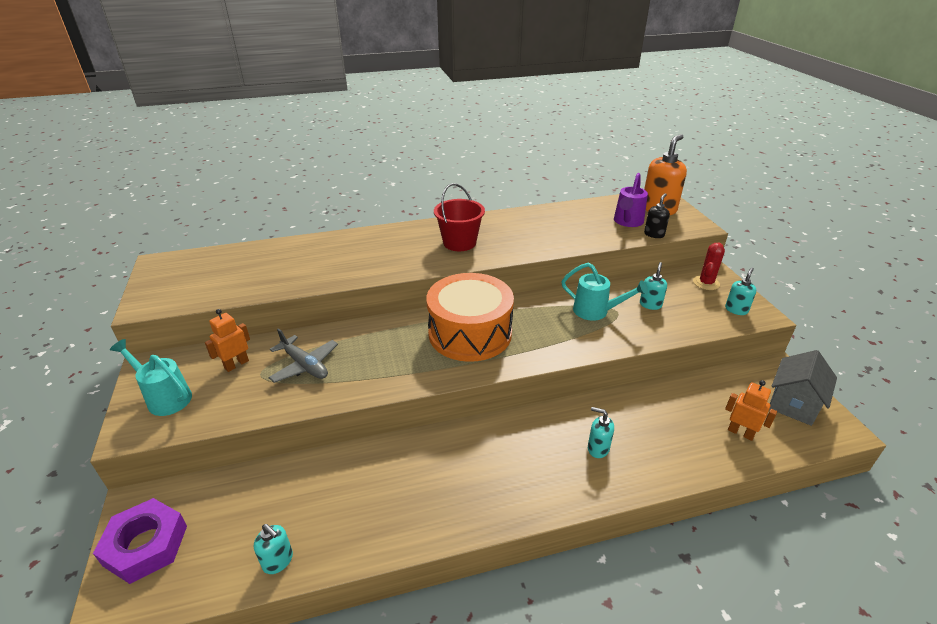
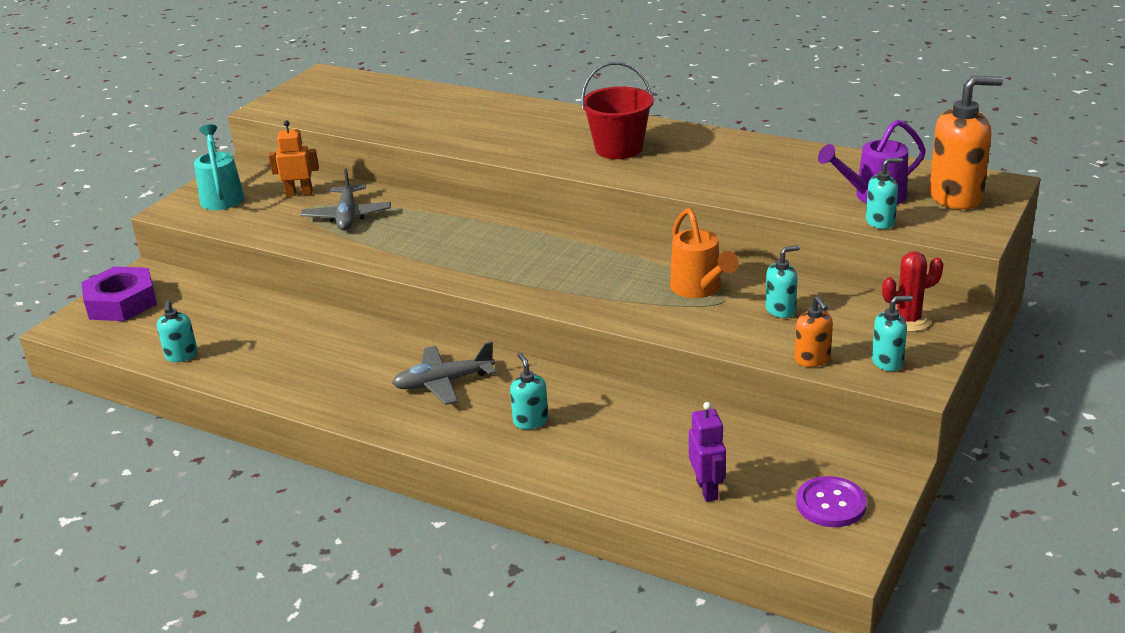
camera: 45 degrees right, 5 degrees down
orange drum [426,273,514,362] -> none
turquoise watering can [561,263,648,321] -> orange watering can [670,208,739,298]
black soap dispenser [644,193,670,238] -> turquoise soap dispenser [866,158,903,229]
orange robot [725,380,777,441] -> purple robot [689,402,726,502]
grey house [770,350,837,426] -> purple button [796,476,867,527]
none -> grey plane [392,342,495,405]
none -> orange soap dispenser [795,296,833,367]

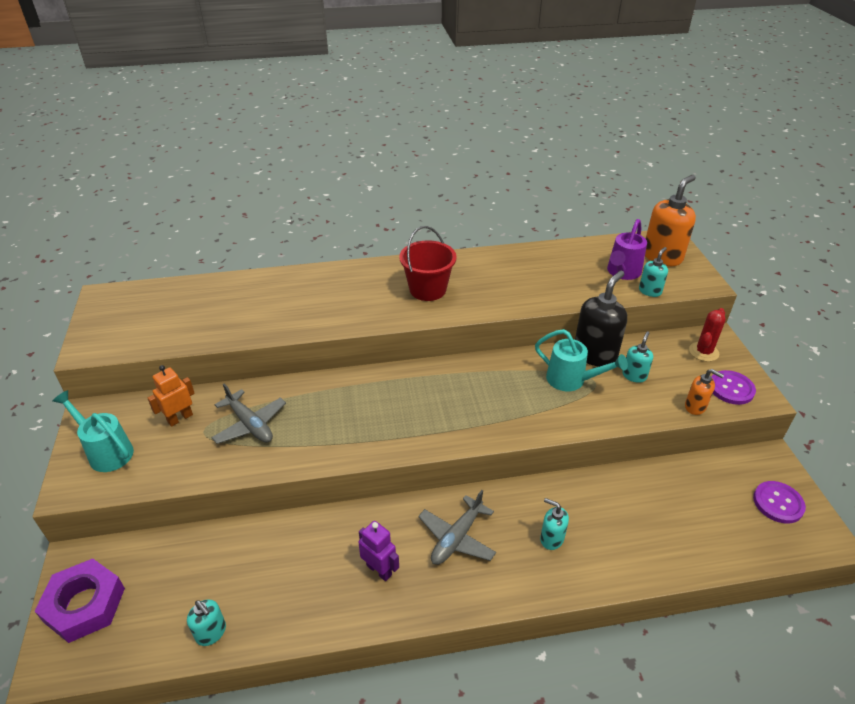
camera: 40 degrees left, 10 degrees up
orange watering can [670,208,739,298] -> turquoise watering can [535,329,628,391]
purple robot [689,402,726,502] -> purple robot moved to [358,521,399,581]
turquoise soap dispenser [872,296,913,371] -> purple button [712,370,756,405]
none -> black soap dispenser [575,271,627,367]

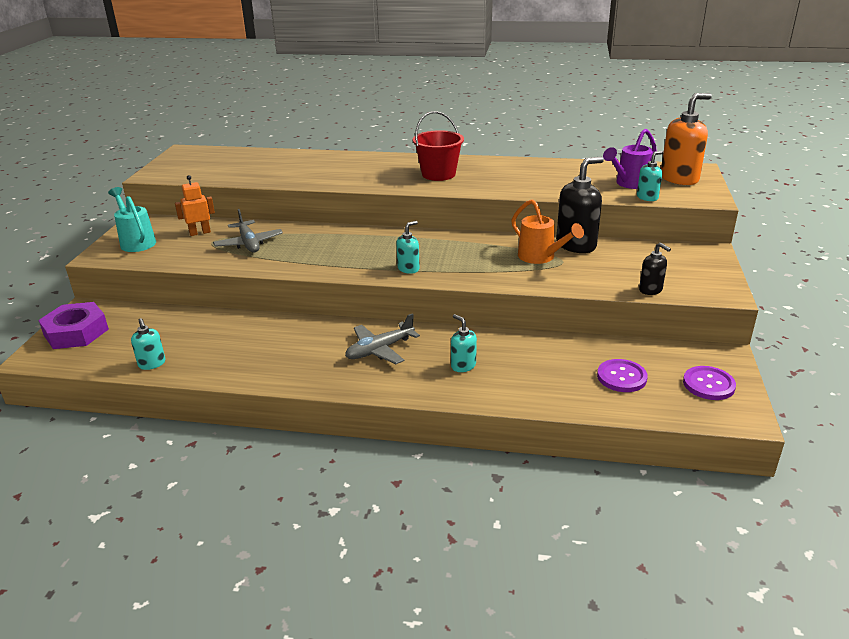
camera: 20 degrees right, 10 degrees down
purple robot [358,521,399,581] -> none
turquoise watering can [535,329,628,391] -> orange watering can [511,199,584,264]
turquoise soap dispenser [622,331,653,383] -> turquoise soap dispenser moved to [396,221,420,274]
orange soap dispenser [685,369,724,415] -> black soap dispenser [639,242,671,295]
red cactus [689,308,726,362] -> none
purple button [712,370,756,405] -> purple button moved to [597,359,648,392]

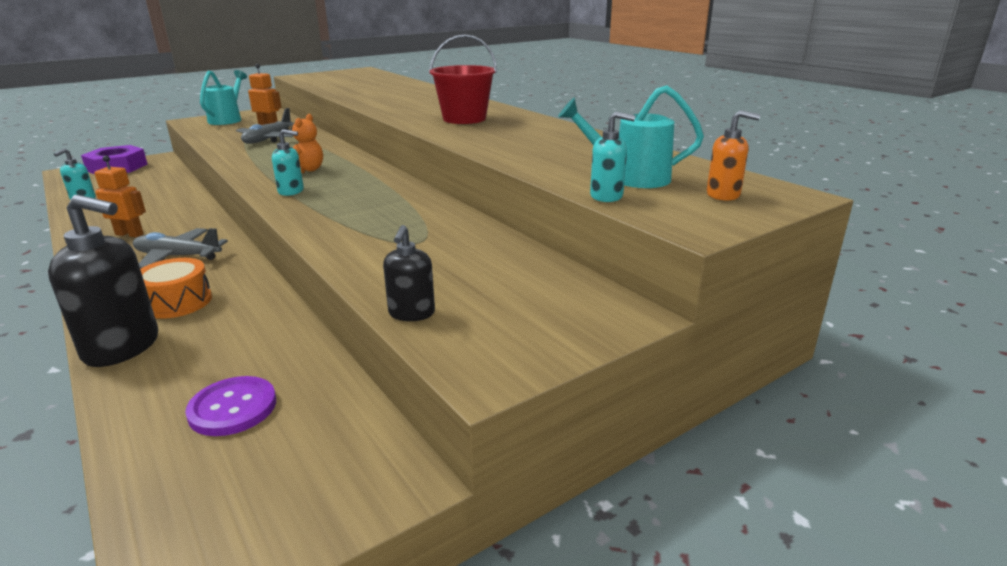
camera: 45 degrees right, 5 degrees down
turquoise soap dispenser [451,314,477,372] -> orange drum [140,258,212,319]
orange watering can [511,199,584,264] -> none
black soap dispenser [556,157,604,253] -> black soap dispenser moved to [48,195,158,367]
purple watering can [603,129,657,189] -> turquoise watering can [558,85,704,188]
orange soap dispenser [661,93,712,185] -> orange soap dispenser [707,110,761,201], size x0.53
purple button [683,366,736,400] -> none
none -> orange robot [94,156,146,237]
none -> orange teddy bear [291,114,323,173]

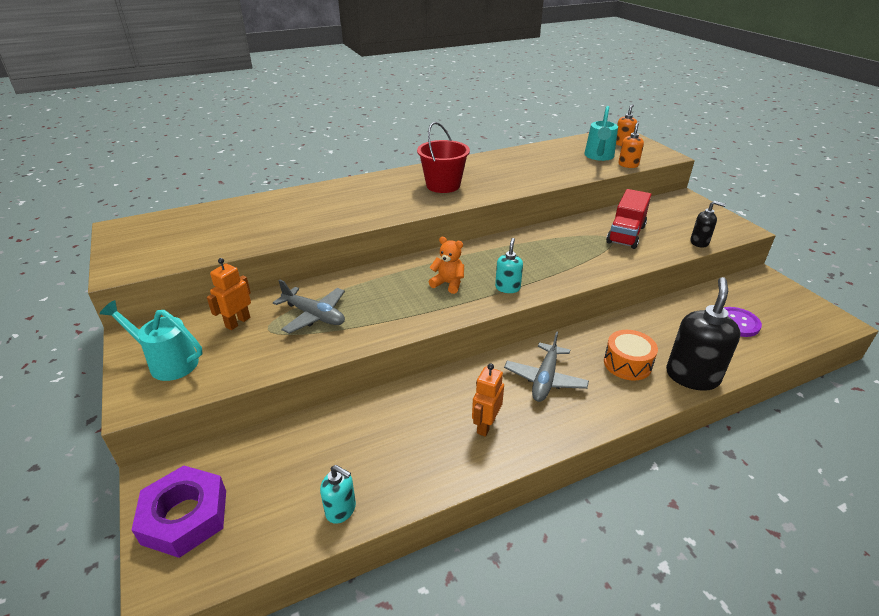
camera: 80 degrees left, 10 degrees up
turquoise soap dispenser [590,111,636,202] -> orange soap dispenser [618,123,644,168]
none -> red truck [606,189,651,249]

